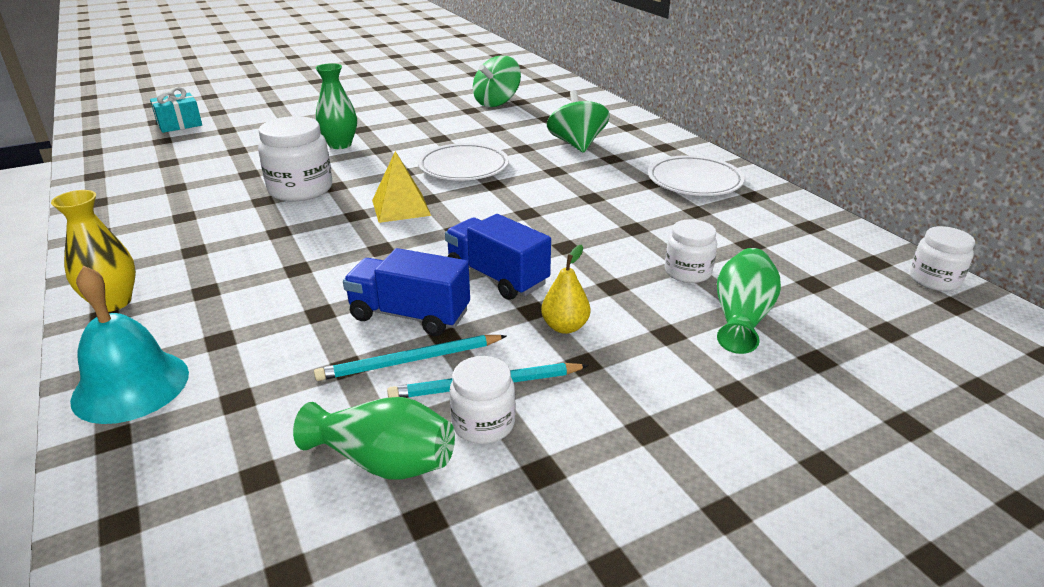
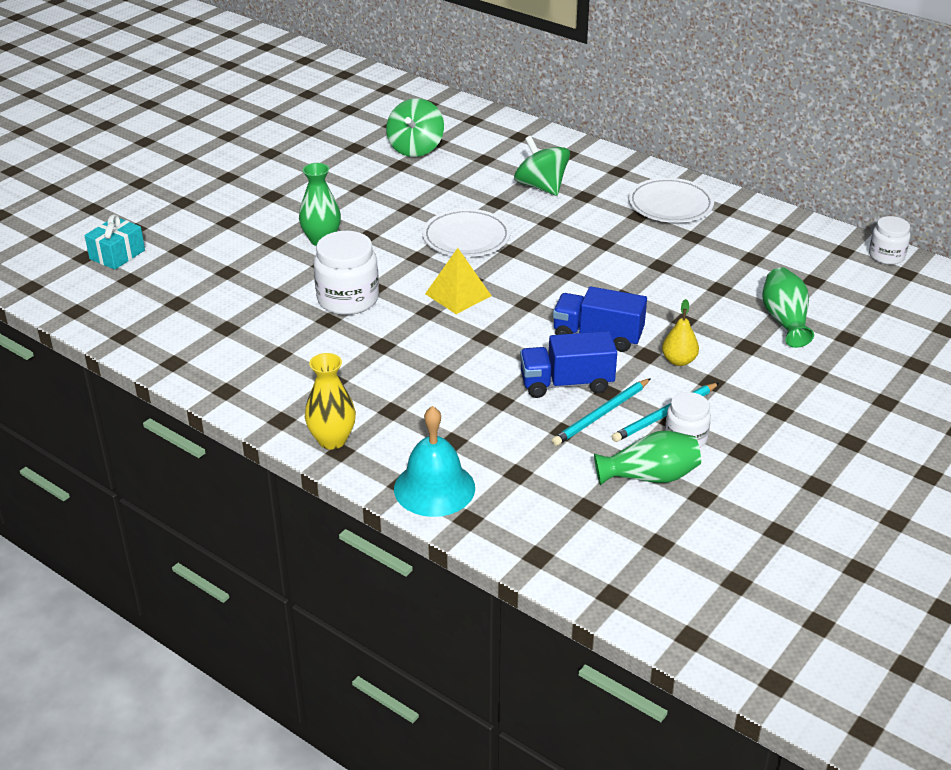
camera: 25 degrees left, 5 degrees up
white jar [665,219,717,283] -> none

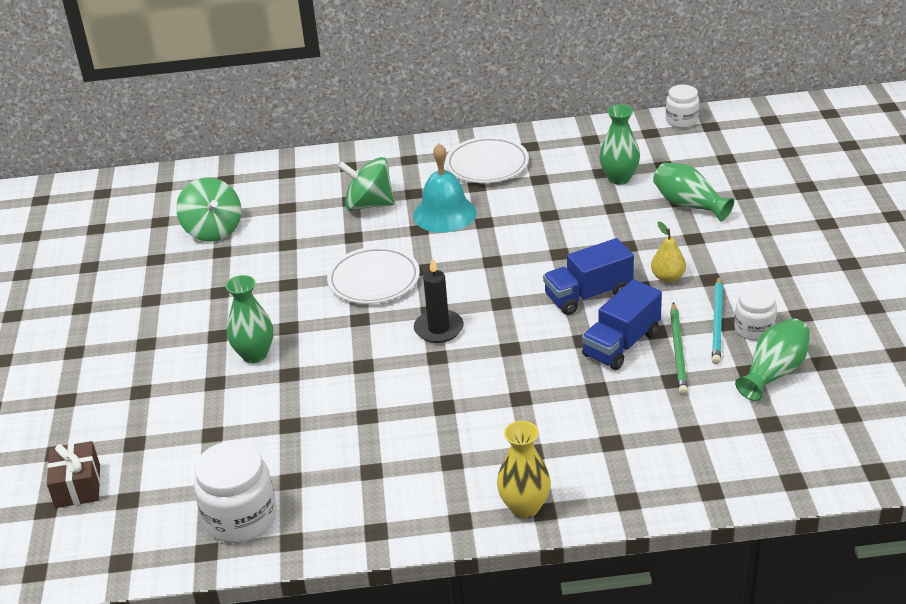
camera: 40 degrees left, 0 degrees up
turquoise gift [85,214,145,270] -> brown gift [47,441,100,508]
white jar [314,231,379,315] -> white jar moved to [194,441,277,543]
turquoise bell [394,406,475,517] -> turquoise bell moved to [413,143,477,233]
yellow pyramid [425,248,492,314] -> black candle [414,258,464,343]
turquoise pencil [552,378,651,446] -> green pencil [670,302,688,395]
none -> green vase [599,104,640,185]

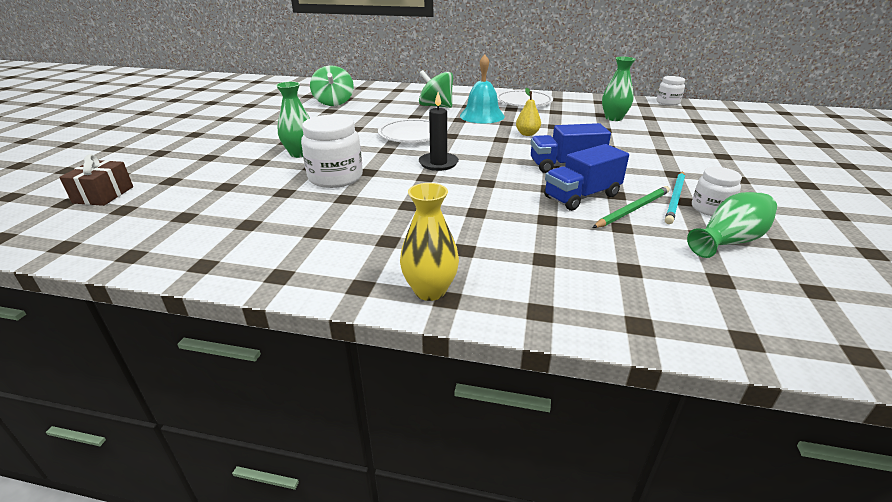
camera: 15 degrees right, 5 degrees down
white jar [194,441,277,543] -> white jar moved to [301,115,363,188]
yellow pear [651,221,686,283] -> yellow pear moved to [516,88,541,136]
green vase [653,163,734,221] -> none
green pencil [670,302,688,395] -> green pencil turned 150 degrees counterclockwise [592,186,670,228]

